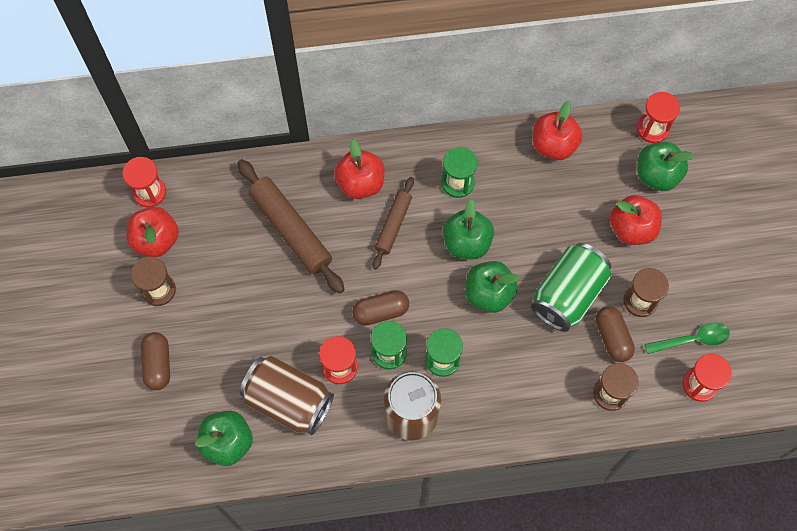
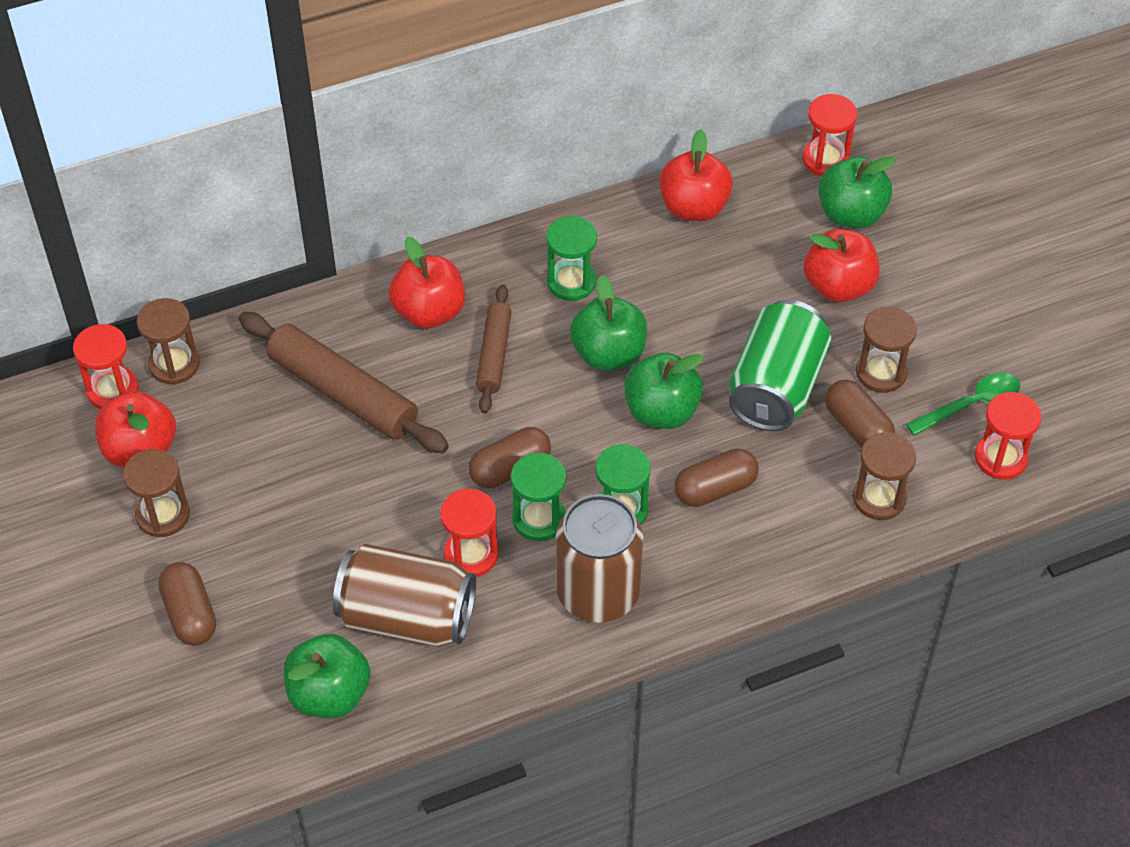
camera: 15 degrees left, 15 degrees down
none -> brown hourglass [137,298,200,385]
none -> brown capsule [674,448,759,507]

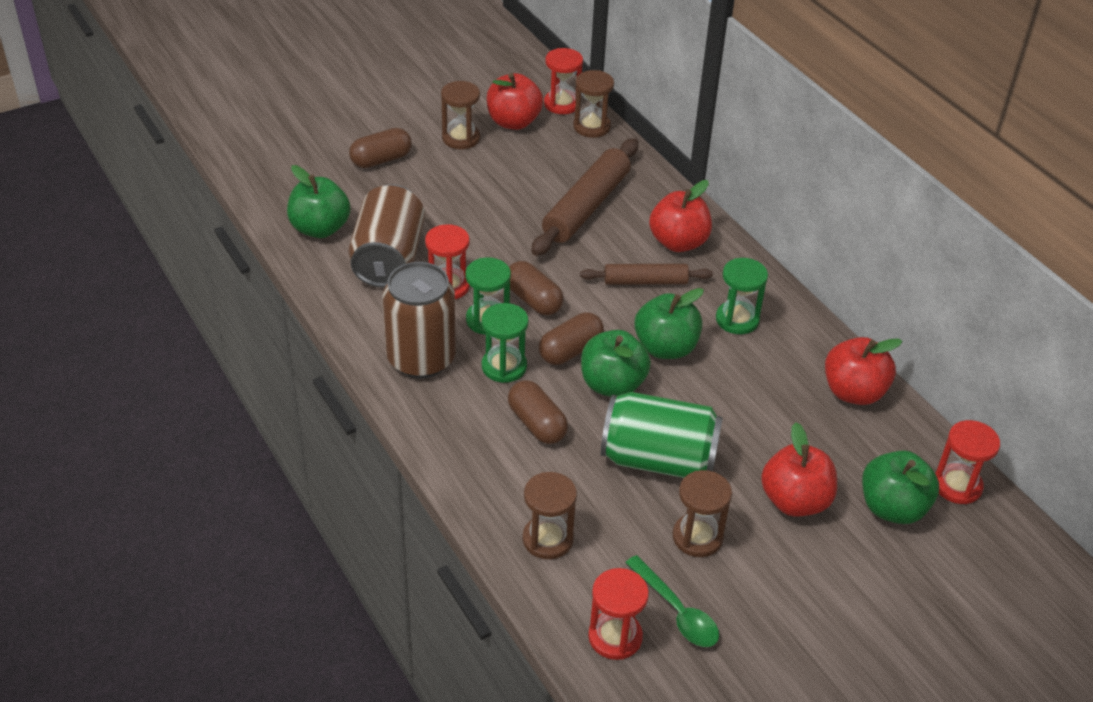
camera: 80 degrees right, 10 degrees down
brown capsule [825,380,895,448] -> brown capsule moved to [539,312,604,365]

